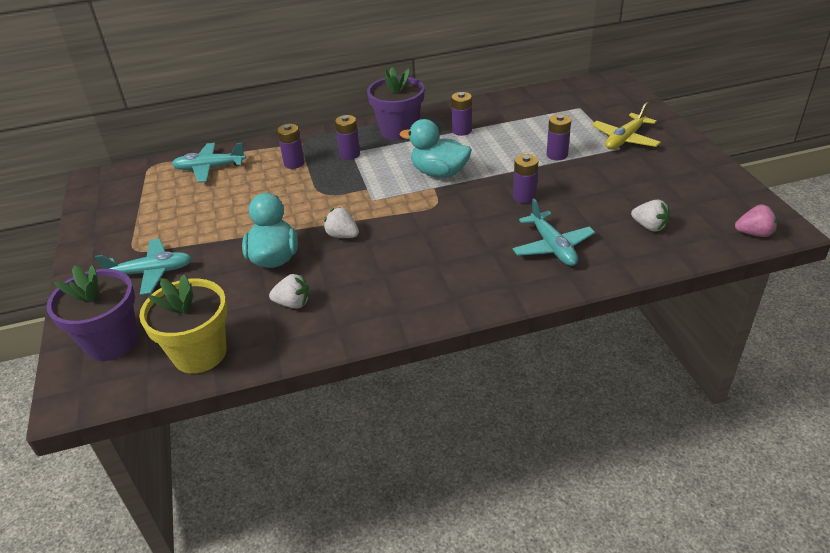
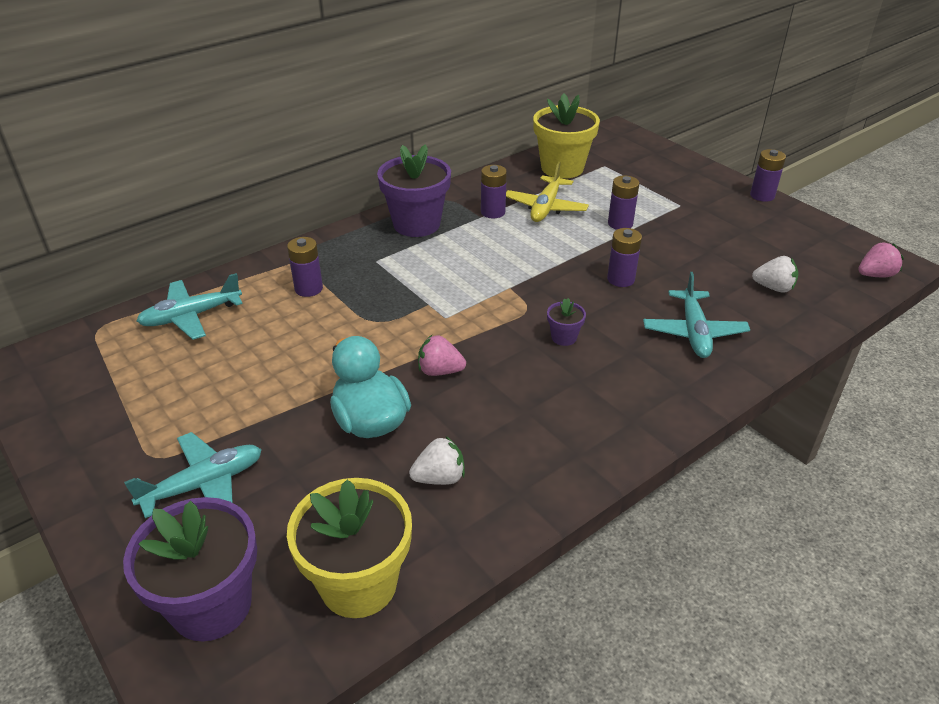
camera: 25 degrees left, 0 degrees up
white strawberry [324,207,359,238] -> pink strawberry [418,335,466,376]
purple battery [335,115,360,160] -> purple battery moved to [750,149,786,202]
turquoise duck [400,119,471,178] -> none
turquoise plane [512,199,595,266] -> turquoise plane turned 45 degrees clockwise [643,272,750,358]
yellow plane [592,102,661,150] -> yellow plane moved to [506,161,589,222]
none -> yellow flower pot [533,94,600,179]
none -> purple flower pot [547,298,586,346]

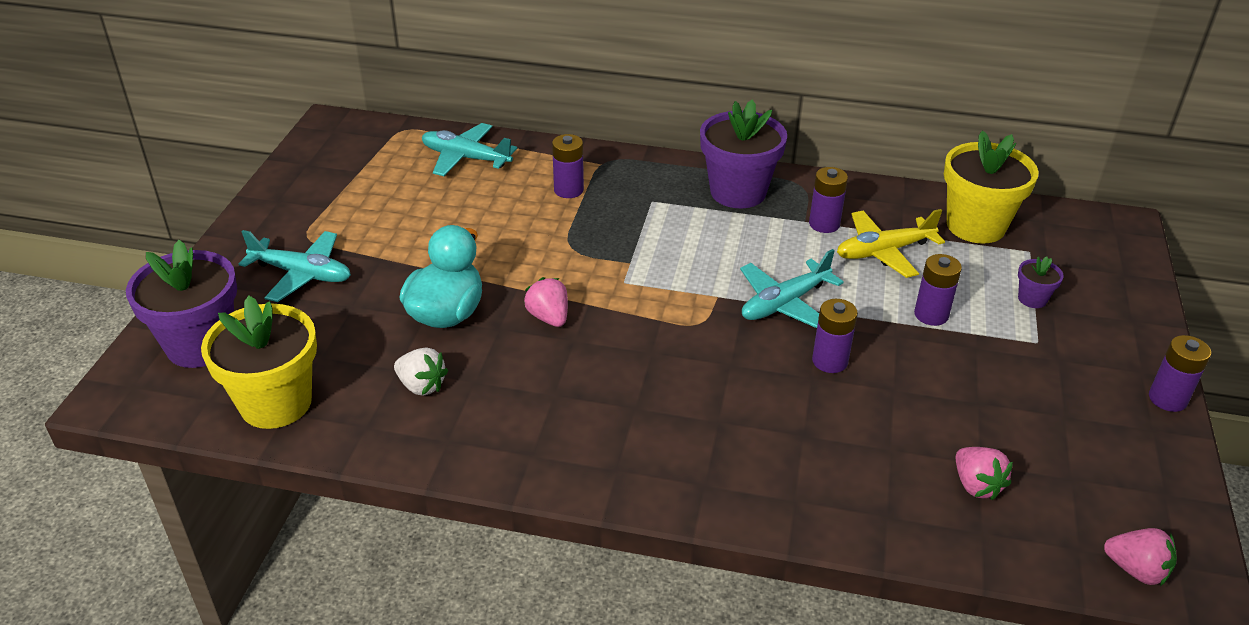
camera: 50 degrees right, 0 degrees up
purple flower pot [547,298,586,346] -> purple flower pot moved to [1018,256,1064,308]
turquoise plane [643,272,750,358] -> turquoise plane moved to [740,249,844,328]
white strawberry [752,256,798,293] -> pink strawberry [956,447,1013,500]

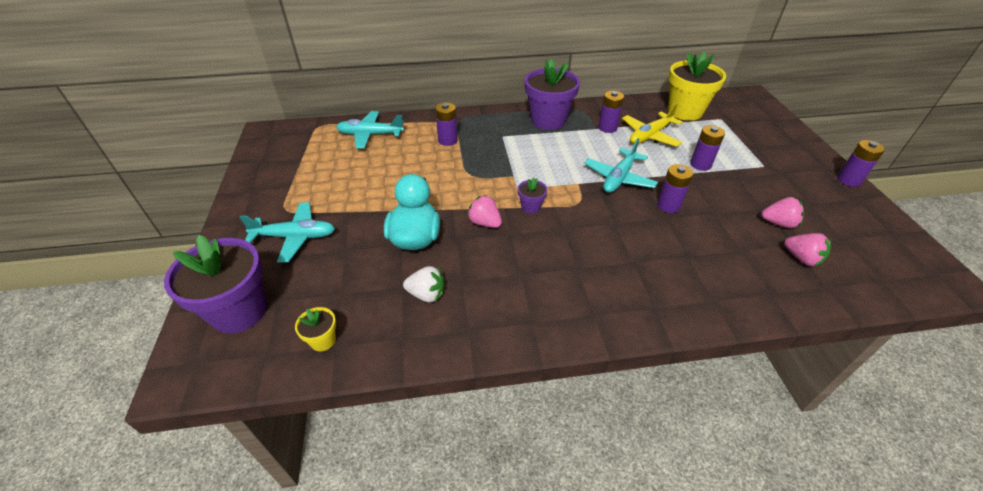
camera: 20 degrees left, 5 degrees up
yellow flower pot [201,296,317,429] -> yellow flower pot [295,307,336,351], size x0.45
purple flower pot [1018,256,1064,308] -> purple flower pot moved to [518,178,547,214]
pink strawberry [1104,528,1177,586] -> pink strawberry moved to [762,197,804,228]

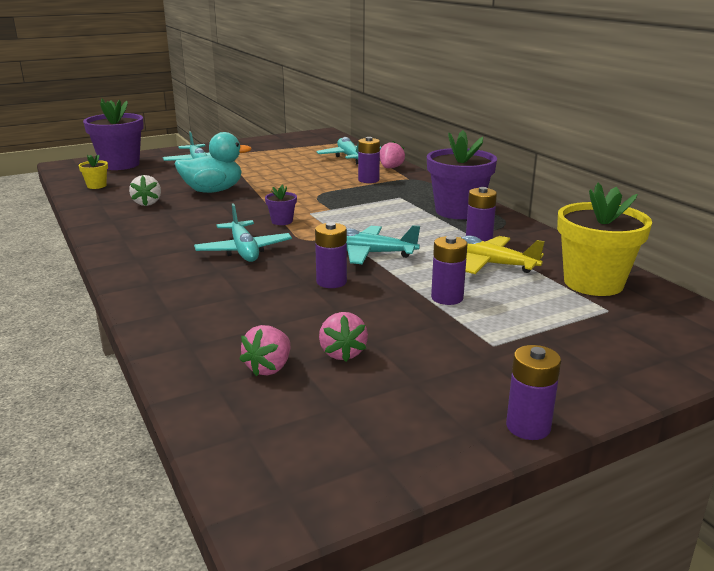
camera: 70 degrees right, 20 degrees down
pink strawberry [467,195,502,228] -> pink strawberry moved to [380,141,405,168]
none -> turquoise plane [194,203,292,262]

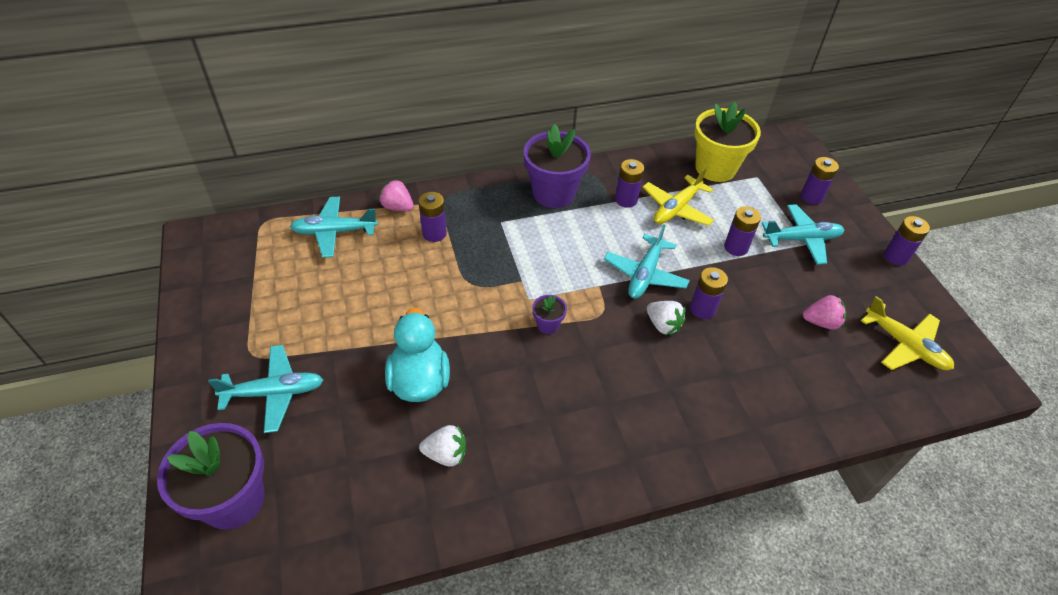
camera: 80 degrees left, 25 degrees up
yellow flower pot [78,155,108,189] -> none
turquoise plane [194,203,292,262] -> turquoise plane moved to [762,204,844,265]
pink strawberry [239,325,290,377] -> none
none -> white strawberry [647,301,685,335]
none -> purple battery [801,157,839,205]
none -> yellow plane [861,296,954,370]

